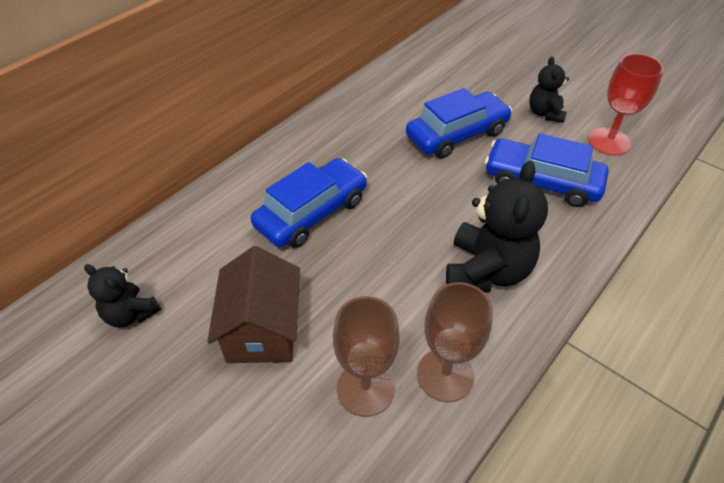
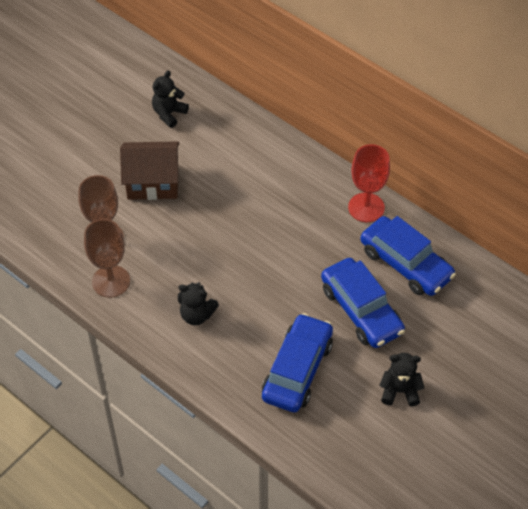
camera: 90 degrees right, 5 degrees up
blue car [251,158,367,248] -> blue car moved to [360,216,456,296]
black teddy bear [446,161,548,292] -> black teddy bear [178,282,219,325], size x0.57
red goblet [588,53,664,155] -> red goblet moved to [348,144,390,222]

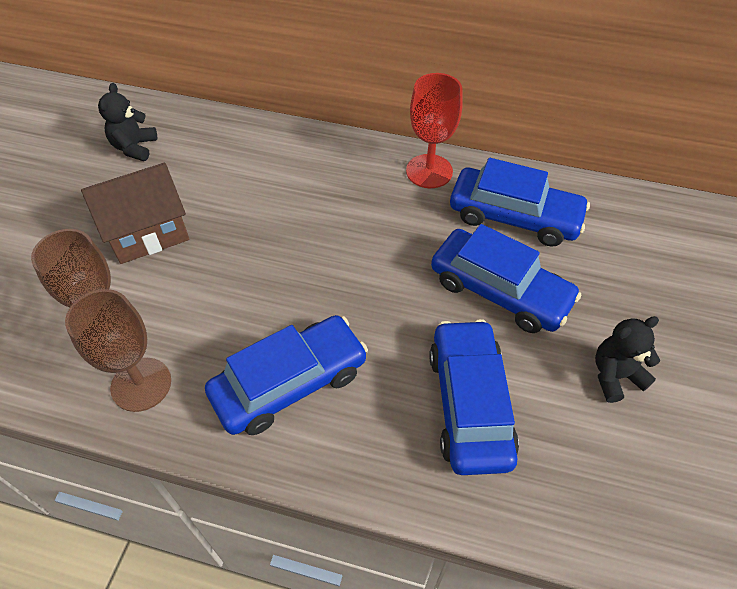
camera: 25 degrees left, 0 degrees up
black teddy bear [178,282,219,325] -> blue car [205,315,368,435]

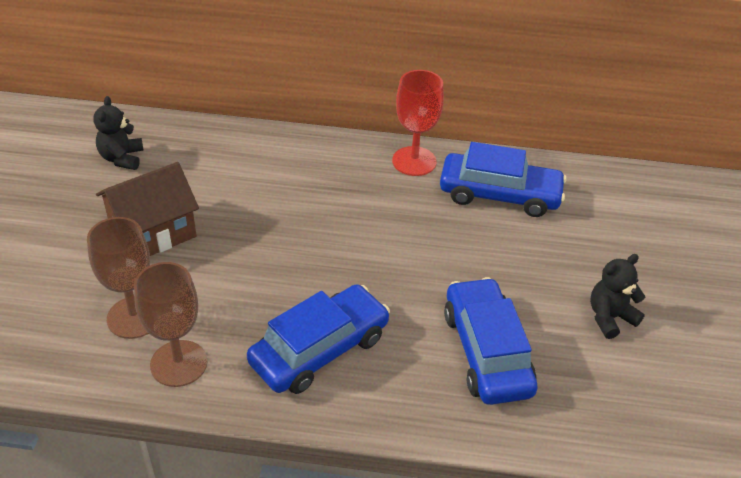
camera: 10 degrees left, 10 degrees down
blue car [431,224,581,333] -> none

